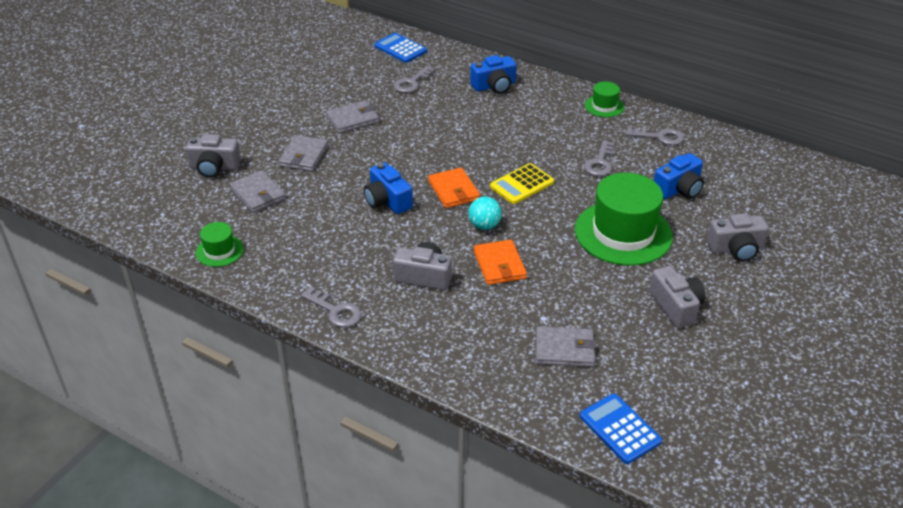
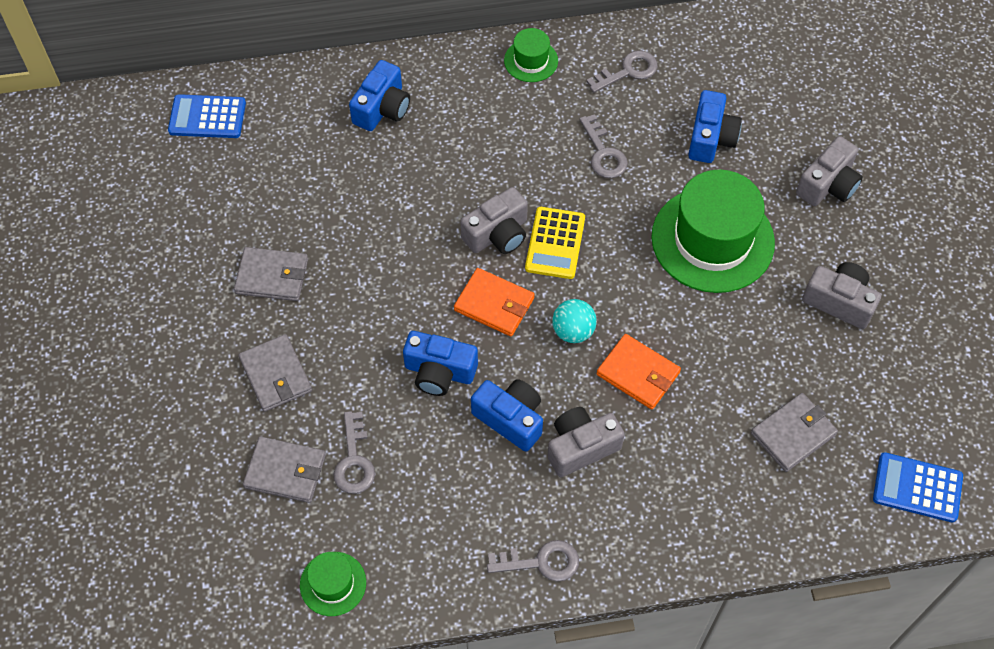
camera: 40 degrees left, 20 degrees up
grey camera [186,134,241,178] -> grey camera moved to [460,187,528,254]
grey wallet [326,100,379,133] -> grey wallet turned 75 degrees clockwise [234,247,308,301]
grey key [394,66,435,93] -> grey key moved to [333,411,375,494]
none -> blue camera [471,379,543,452]

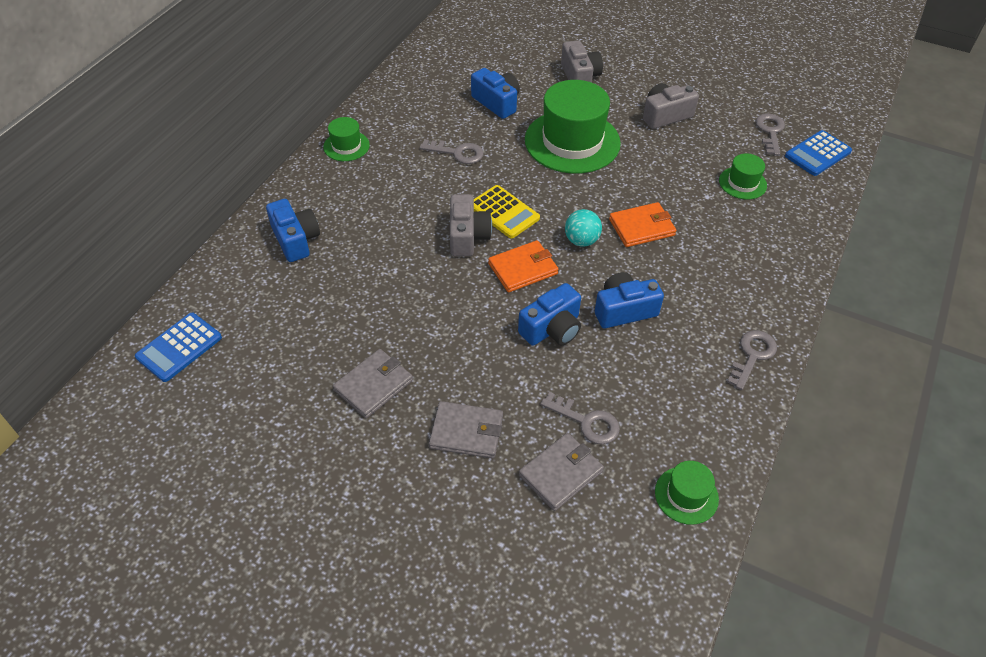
camera: 55 degrees left, 10 degrees down
grey camera [548,407,625,477] -> none
grey key [586,50,658,93] -> grey key moved to [756,113,785,156]
grey wallet [751,393,838,472] -> green hat [719,153,767,199]

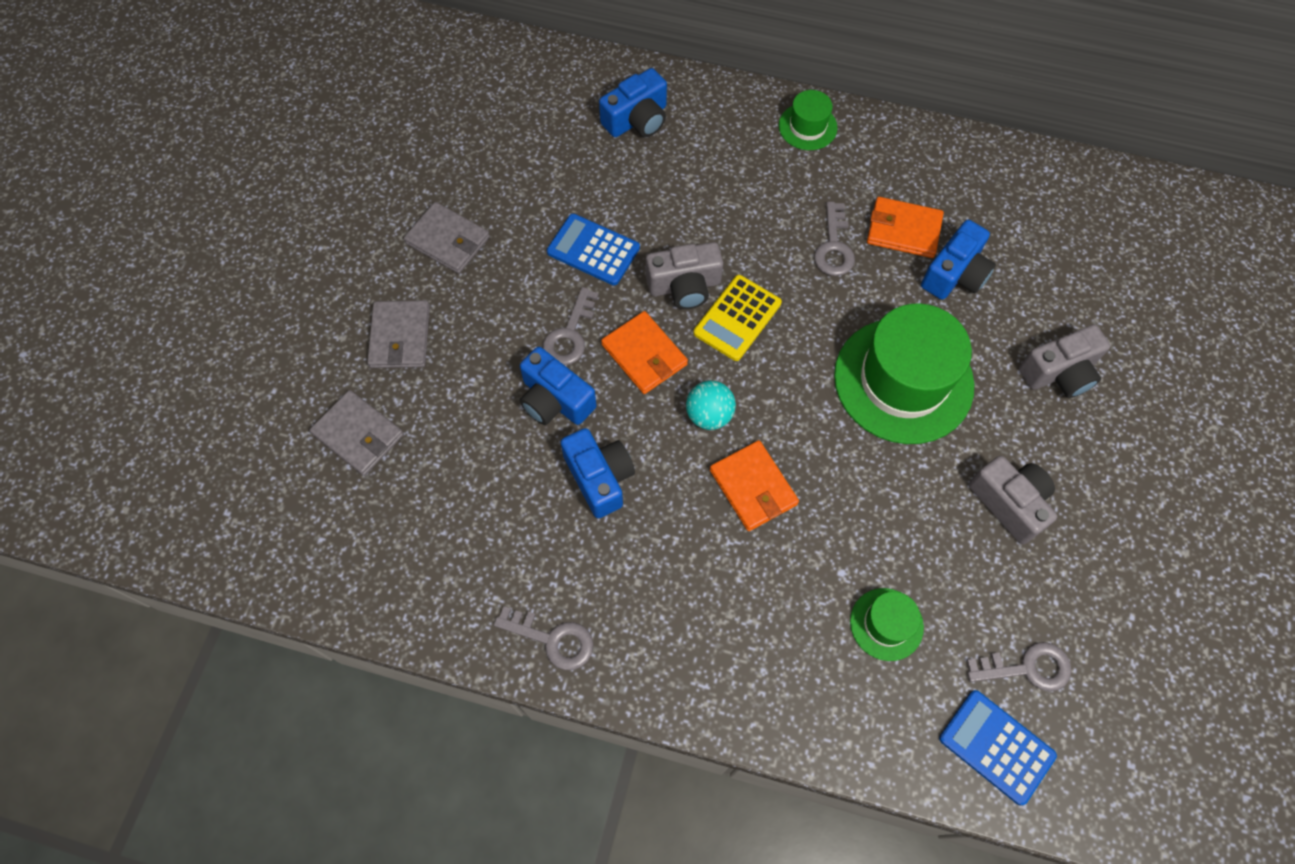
camera: 80 degrees right, 15 degrees up
blue calculator [135,313,222,382] -> blue calculator moved to [547,214,640,285]
grey key [540,392,620,444] -> grey key moved to [543,287,599,365]
green hat [655,461,719,525] -> none
none -> orange wallet [867,197,944,258]

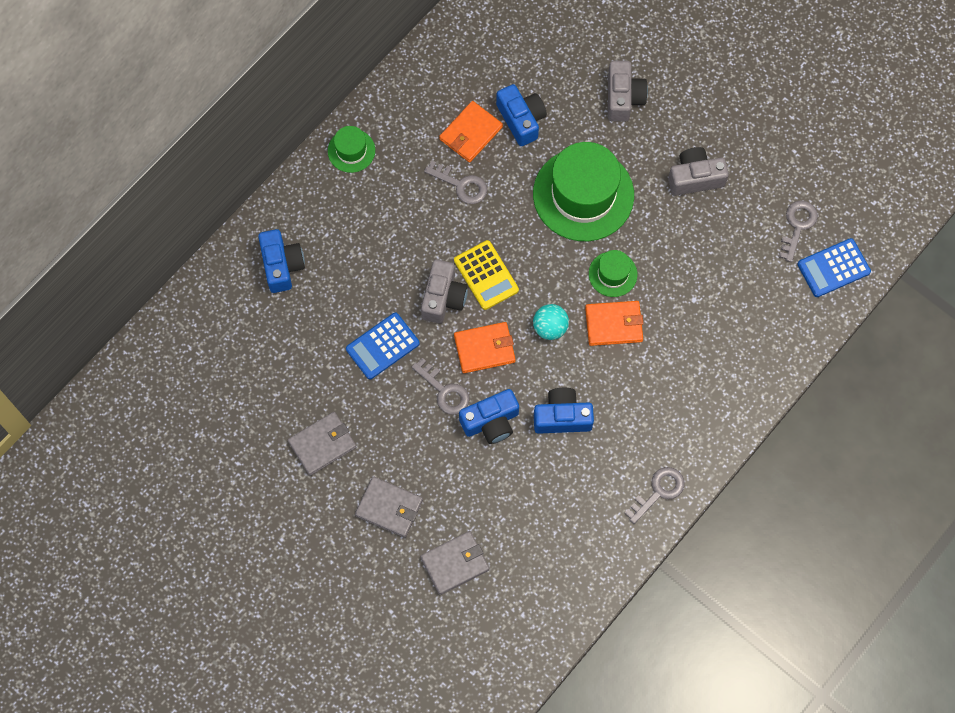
camera: 65 degrees left, 5 degrees up
green hat [850,588,924,661] -> green hat moved to [589,250,637,297]

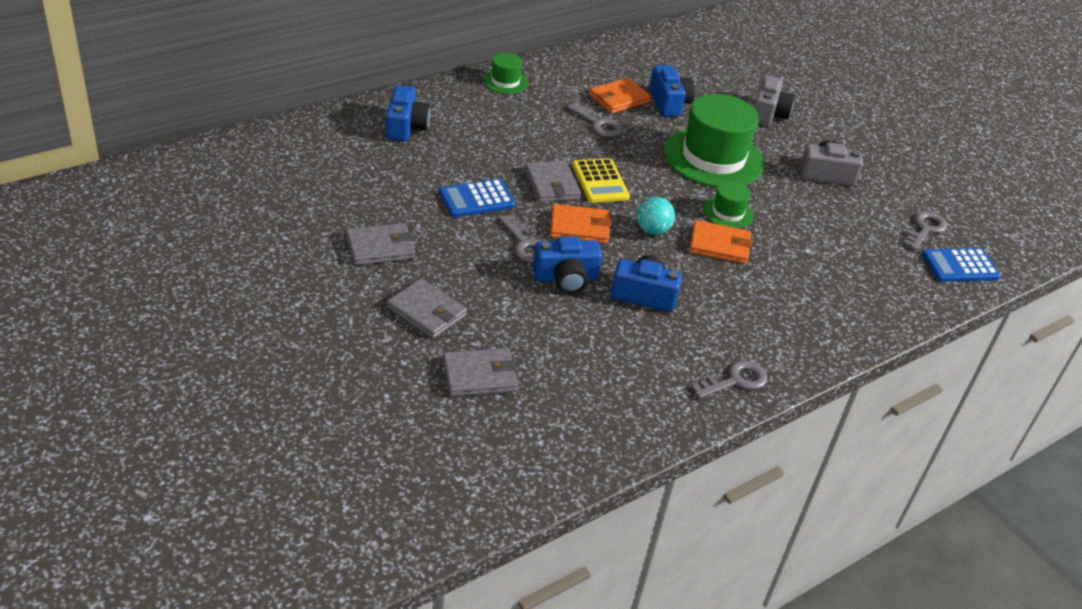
camera: 10 degrees right, 30 degrees down
grey camera [421,260,468,323] -> grey wallet [525,160,581,202]

